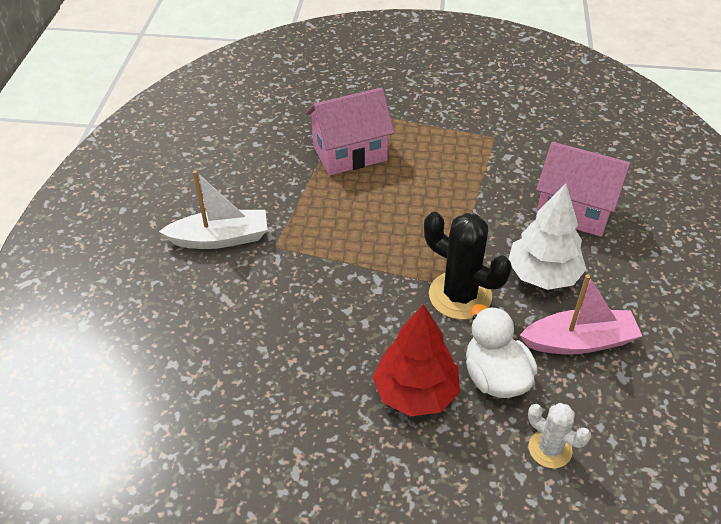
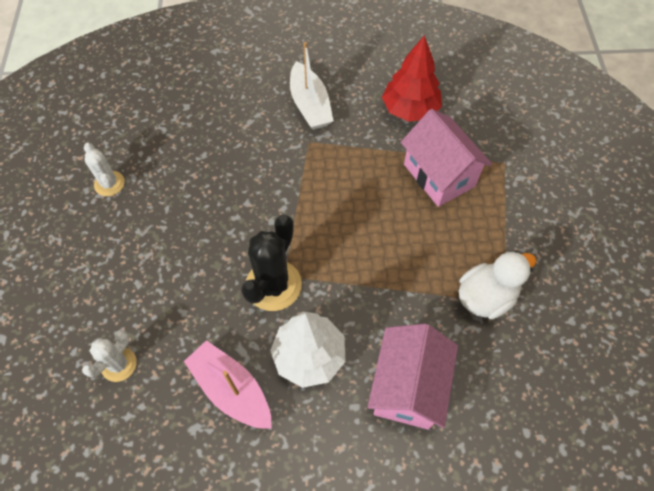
camera: 80 degrees right, 15 degrees up
red tree [373,304,460,416] -> red tree moved to [382,35,442,122]
white duck [466,304,538,398] -> white duck moved to [459,251,536,319]
pink boat [520,274,642,355] -> pink boat turned 150 degrees clockwise [184,340,272,429]
none -> white cactus [84,143,125,196]

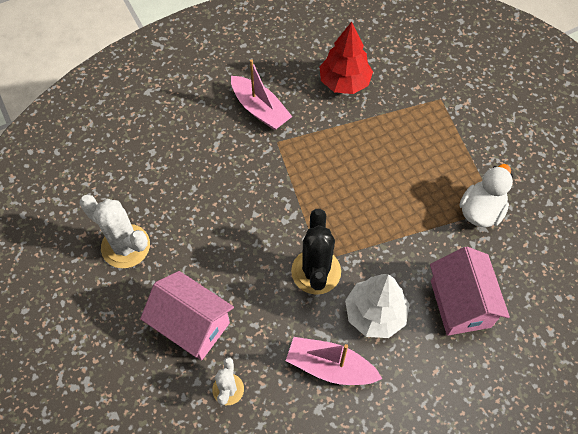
camera: 25 degrees left, 0 degrees up
white cactus [84,143,125,196] -> white cactus [79,195,150,268], size x1.70
white boat [290,42,334,130] -> pink boat [231,59,292,130]
pink house [401,109,492,207] -> pink house moved to [140,271,234,360]

